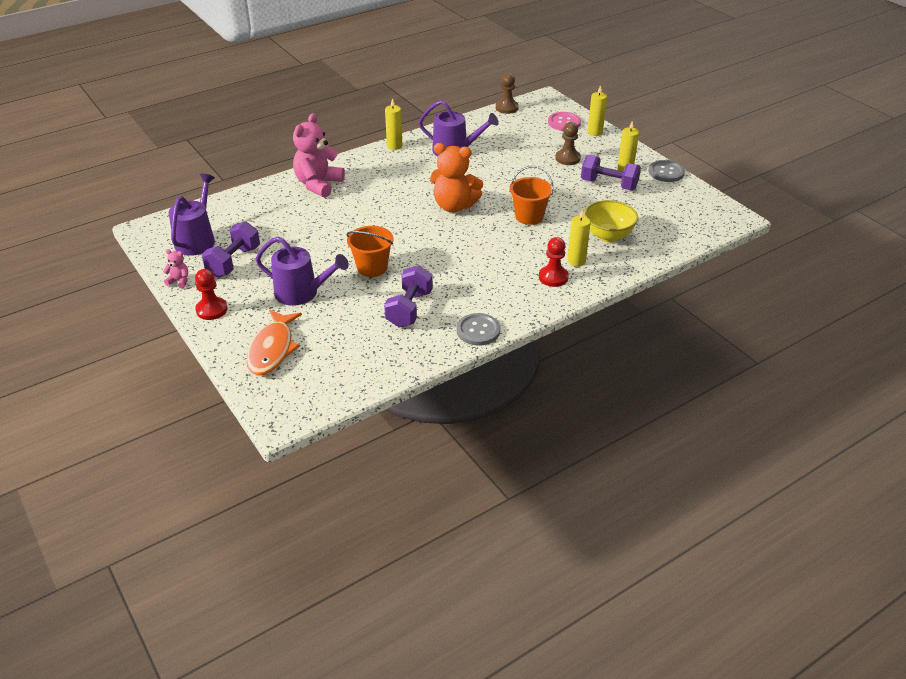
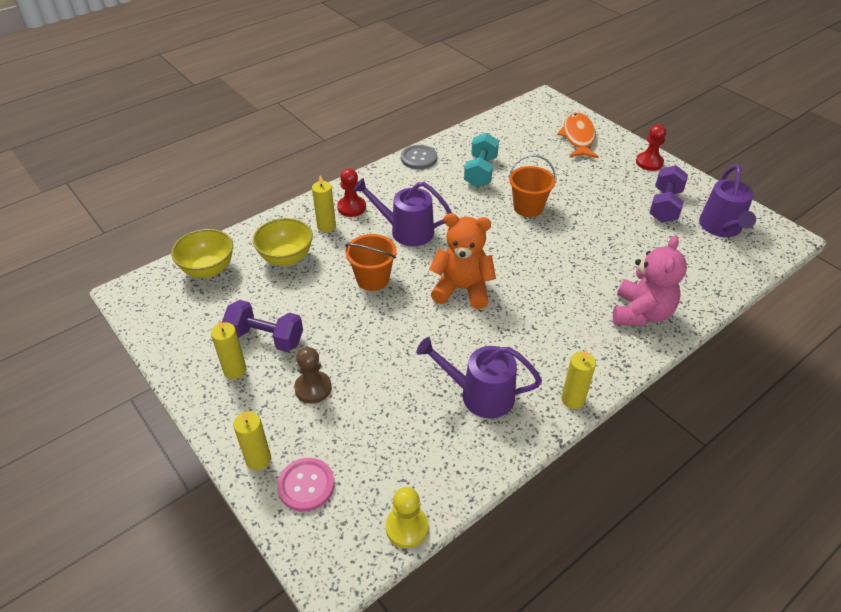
camera: 175 degrees right, 5 degrees up
pink teddy bear [163,249,188,288] -> none
purple watering can [256,237,349,305] -> purple watering can moved to [353,178,452,246]
purple dumbbell [384,265,433,328] -> turquoise dumbbell [464,133,499,187]
brown pawn [496,73,519,114] -> yellow pawn [386,487,428,548]
grey button [649,160,685,182] -> none
none -> yellow bowl [171,229,233,278]

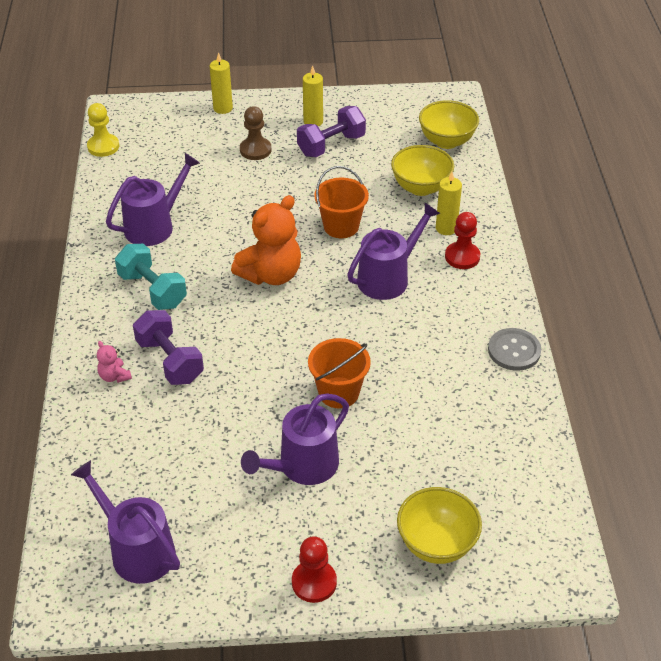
camera: 125 degrees right, 0 degrees up
pink button [277,458,335,512] -> none
turquoise dumbbell [464,133,499,187] -> turquoise dumbbell moved to [115,244,187,310]
orange fish [557,112,599,158] -> yellow bowl [397,487,482,564]
yellow candle [561,349,596,409] -> none
pink teddy bear [613,236,687,327] -> pink teddy bear [97,341,132,383], size x0.44
purple dumbbell [650,165,688,223] -> purple dumbbell moved to [133,310,204,385]
none -> purple watering can [241,393,349,485]

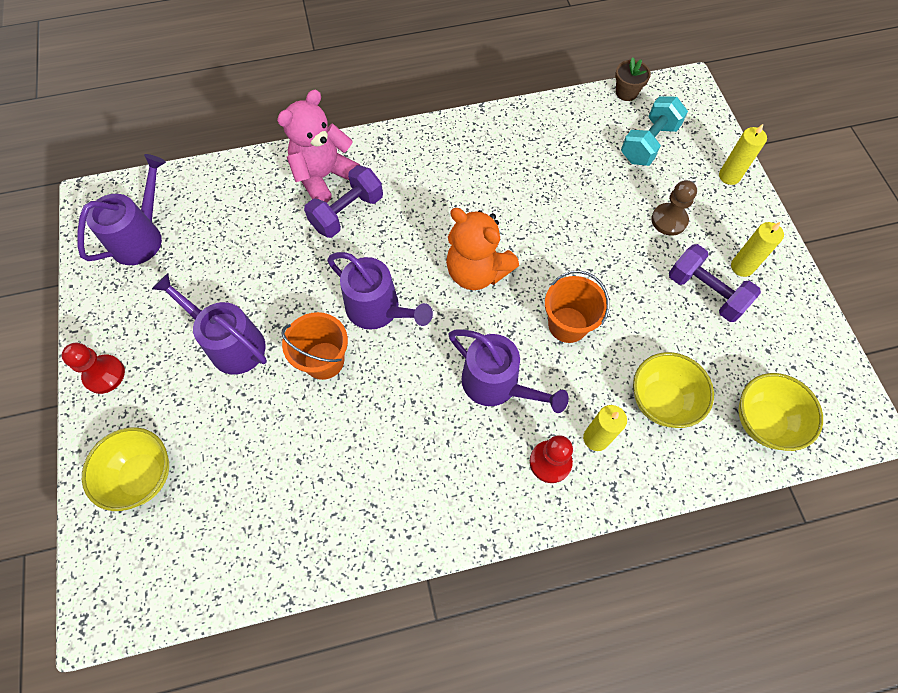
camera: 80 degrees right, 20 degrees up
yellow pawn [87,103,119,157] -> brown flower pot [615,57,651,101]
pink teddy bear [97,341,132,383] -> pink teddy bear [277,90,361,203], size x2.26
purple watering can [106,153,200,246] -> purple watering can moved to [327,252,433,330]
turquoise dumbbell [115,244,187,310] -> turquoise dumbbell moved to [621,96,688,166]
grey button [488,328,541,371] -> none

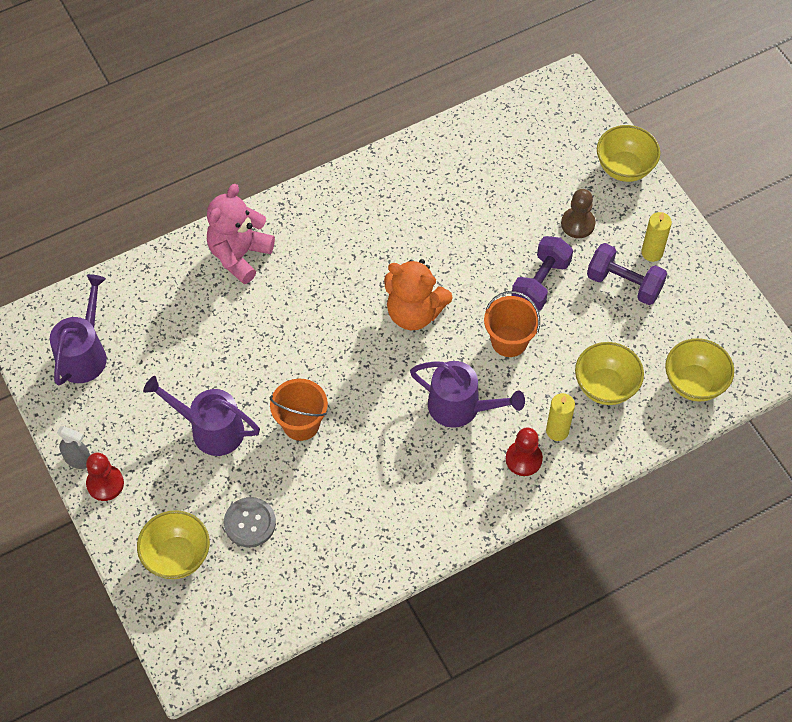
camera: 15 degrees left, 5 degrees down
purple dumbbell [304,165,383,238] -> purple dumbbell moved to [511,236,573,311]
purple watering can [327,252,433,330] -> none
brown flower pot [615,57,651,101] -> none
turquoise dumbbell [621,96,688,166] -> none
yellow candle [719,124,767,185] -> yellow bowl [597,125,660,182]
none -> grey spray bottle [57,426,90,469]
none -> grey button [224,497,276,547]

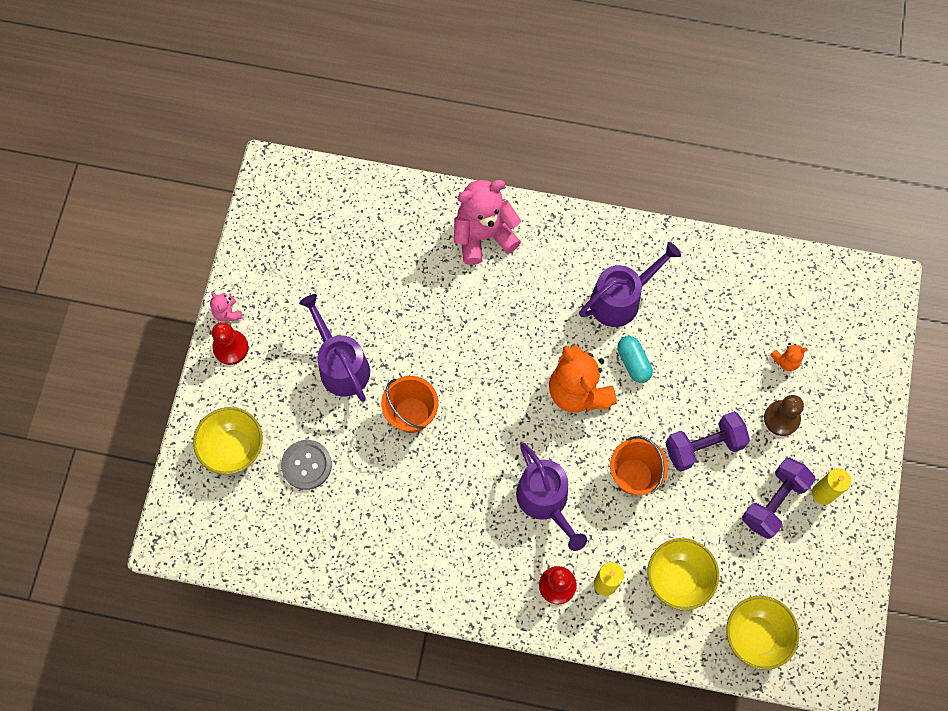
camera: 40 degrees right, 10 degrees up
purple watering can [50,274,107,385] -> purple watering can moved to [579,242,681,327]
grey spray bottle [57,426,90,469] -> pink teddy bear [210,292,243,321]
purple dumbbell [587,243,667,305] -> purple dumbbell turned 60 degrees clockwise [742,458,816,539]
yellow bowl [597,125,660,182] -> none
none -> turquoise capsule [617,336,653,383]
none -> orange teddy bear [770,343,807,371]

